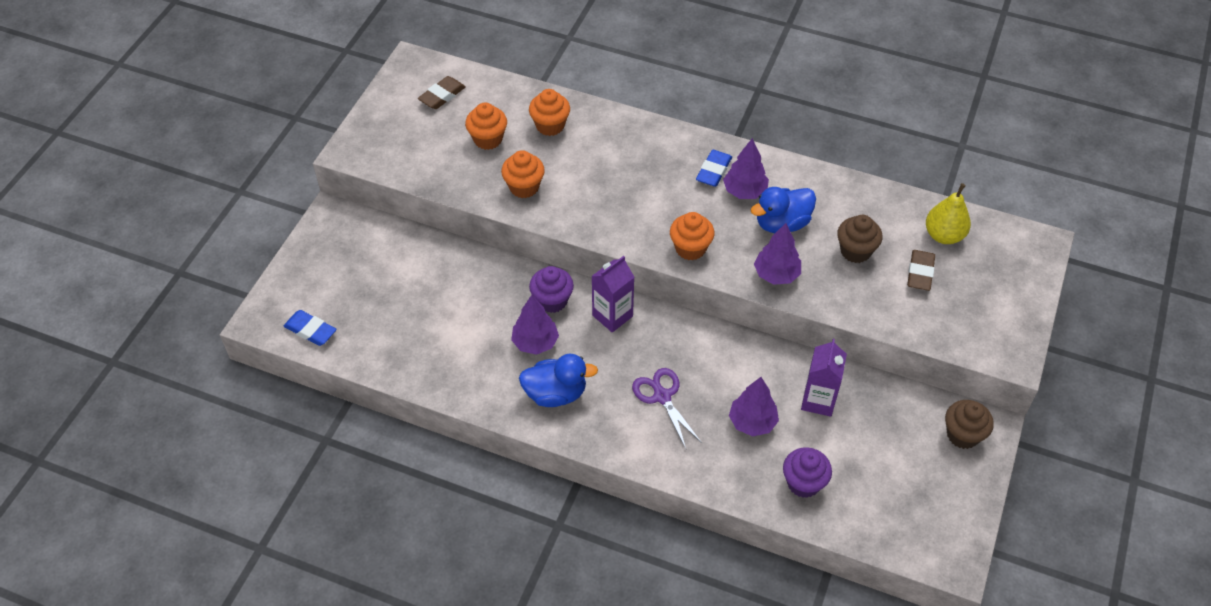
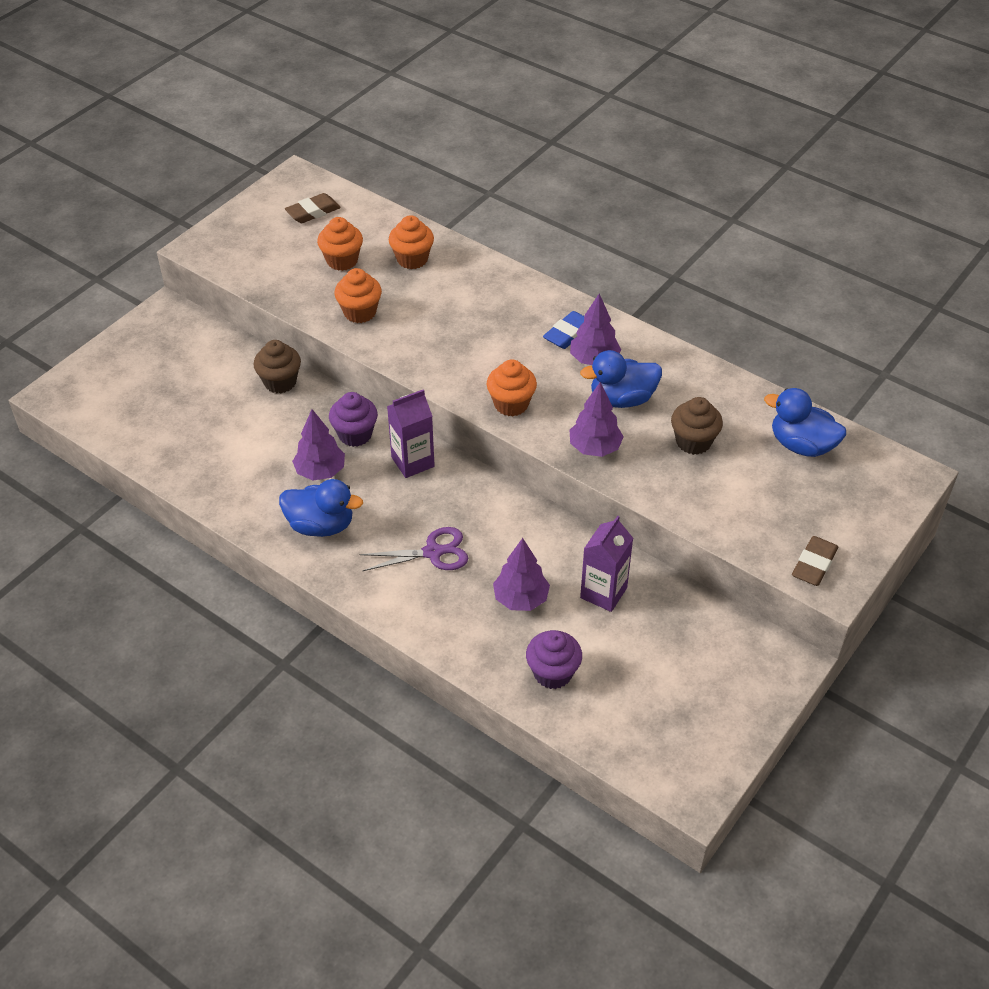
camera: 15 degrees right, 5 degrees down
blue eraser [284,310,337,346] -> none
purple scissors [632,368,702,449] -> purple scissors turned 90 degrees clockwise [359,527,468,571]
brown eraser [907,250,935,291] -> brown eraser moved to [792,536,838,586]
yellow pear [926,183,971,244] -> blue duck [764,388,846,457]
brown cupcake [945,400,994,449] -> brown cupcake moved to [253,340,301,393]

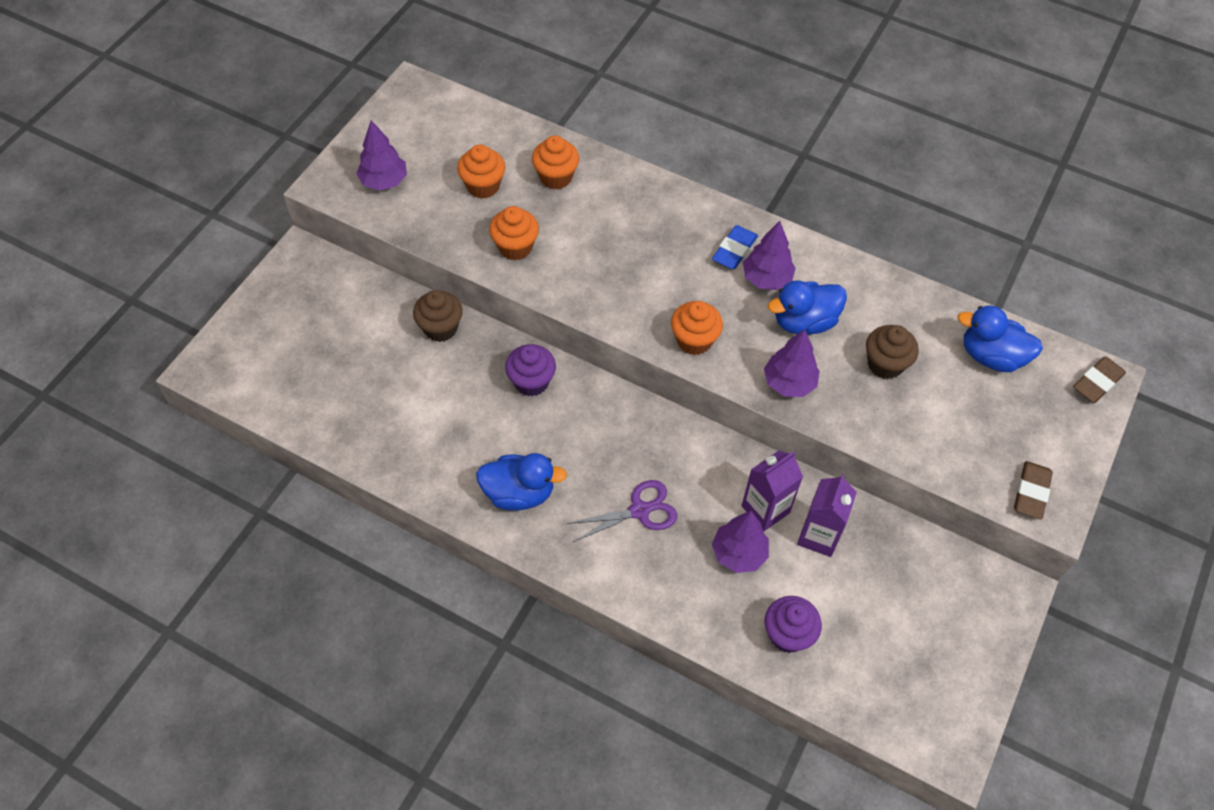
camera: 10 degrees left, 10 degrees up
brown eraser [285,193,341,223] -> brown eraser moved to [1073,356,1126,403]
purple tree [292,409,345,480] -> purple tree moved to [356,120,407,191]
purple carton [387,389,435,478] -> purple carton moved to [742,451,803,531]

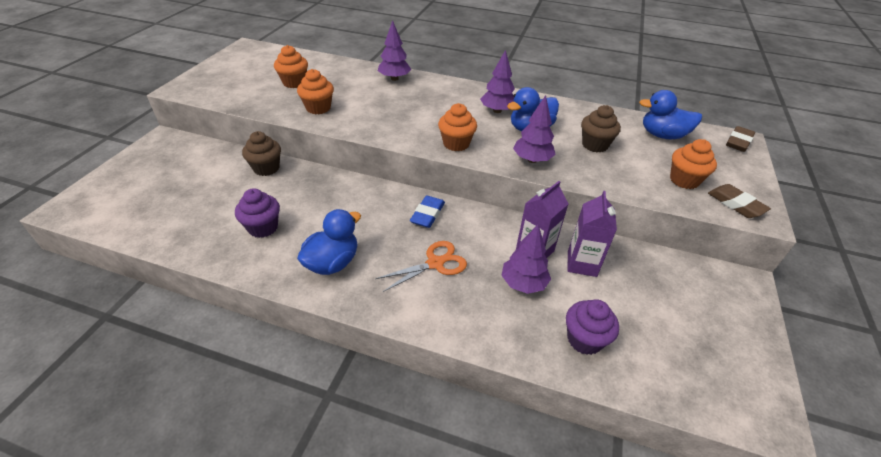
camera: 10 degrees left, 15 degrees down
purple tree [356,120,407,191] -> purple tree moved to [378,20,412,81]
blue duck [476,453,567,511] -> blue duck turned 45 degrees counterclockwise [297,209,361,275]
purple cupcake [505,344,556,397] -> purple cupcake moved to [235,188,280,238]
orange cupcake [532,136,579,189] -> orange cupcake moved to [670,139,717,189]
purple scissors [566,480,677,542] -> orange scissors [375,241,467,292]
blue eraser [712,225,758,270] -> blue eraser moved to [410,196,445,228]
brown eraser [1014,461,1053,520] -> brown eraser turned 45 degrees counterclockwise [708,184,771,218]

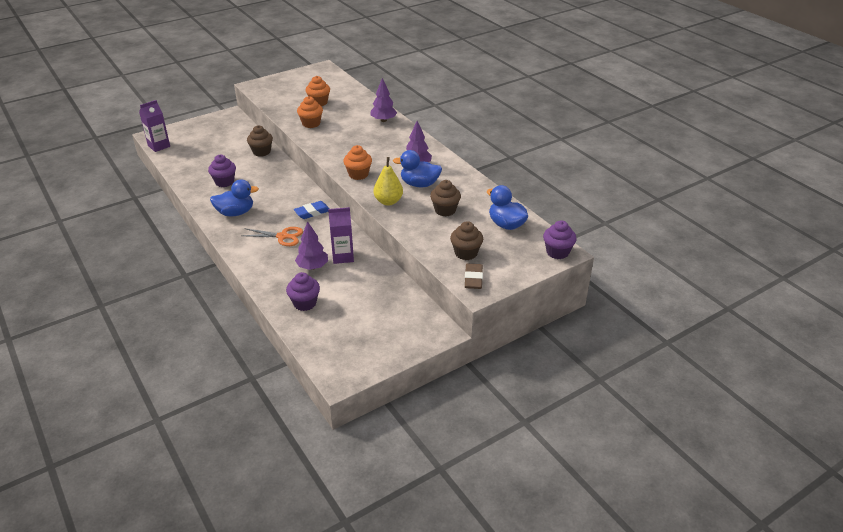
camera: 40 degrees right, 5 degrees down
purple tree [513,95,556,163] -> yellow pear [374,157,403,206]
purple carton [567,191,617,277] -> purple carton moved to [139,100,170,152]
orange cupcake [670,139,717,189] -> brown cupcake [450,221,483,260]
brown eraser [726,126,755,152] -> purple cupcake [543,220,576,259]

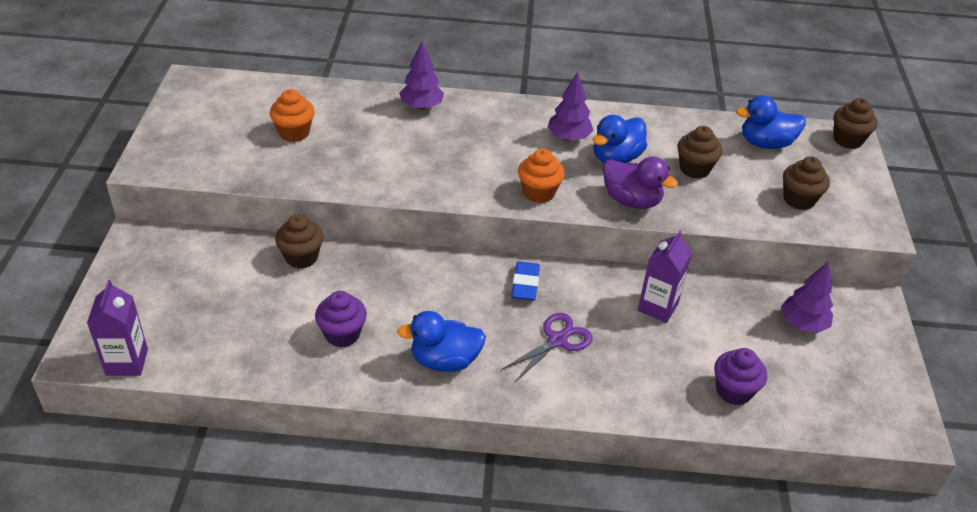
camera: 55 degrees left, 5 degrees up
blue duck [210,179,259,216] -> blue duck turned 120 degrees counterclockwise [397,311,486,372]
orange scissors [241,227,303,246] -> purple scissors [501,313,592,382]
purple tree [295,221,328,270] -> purple tree moved to [781,262,833,333]
orange cupcake [297,96,323,128] -> none
yellow pear [374,157,403,206] -> purple duck [603,156,678,209]
brown eraser [465,264,483,289] -> none
purple cupcake [543,220,576,259] -> brown cupcake [833,98,878,149]

